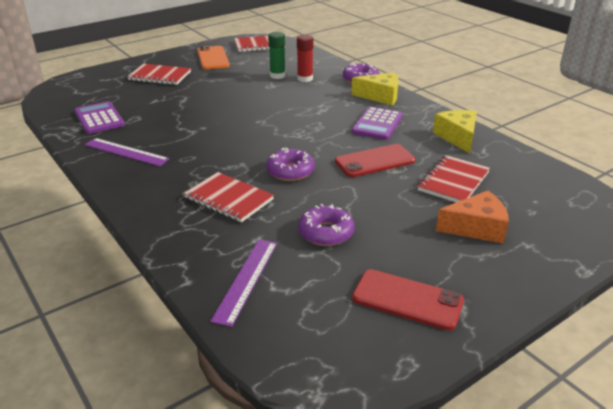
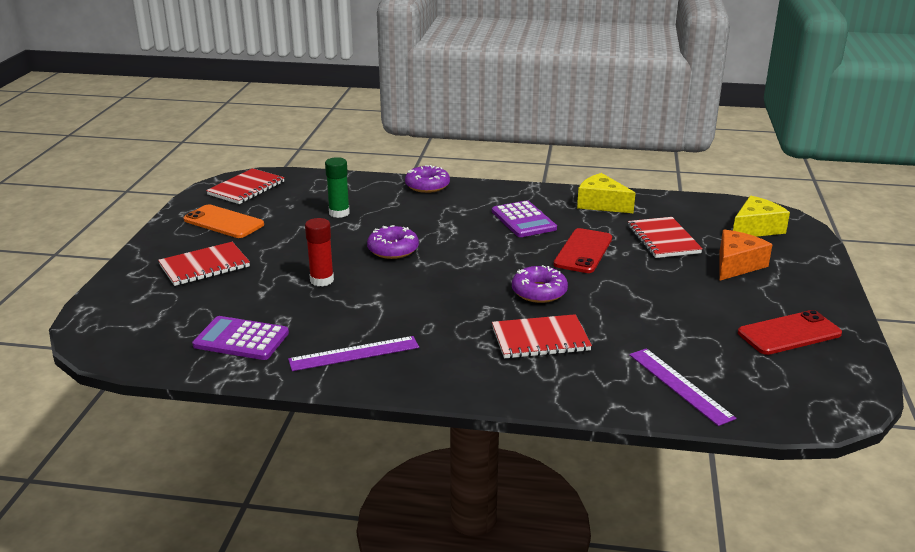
camera: 45 degrees left, 5 degrees down
red glue stick [297,34,313,82] -> red glue stick moved to [305,218,334,286]
purple donut [298,204,355,246] -> purple donut moved to [367,225,419,259]
yellow cheese [351,72,399,105] -> yellow cheese moved to [733,196,790,237]

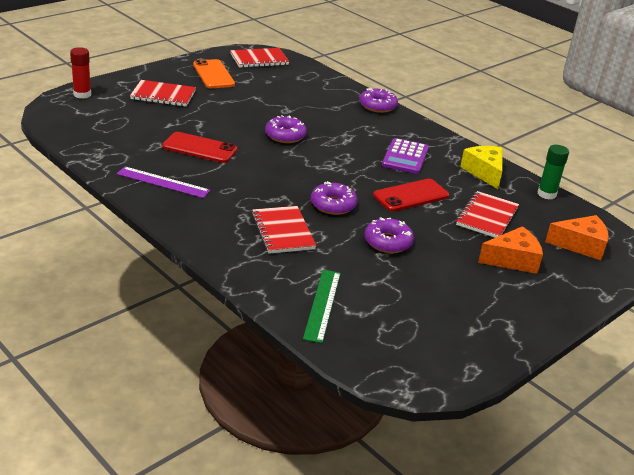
camera: 35 degrees right, 5 degrees up
purple calculator [192,316,289,360] -> none
red glue stick [305,218,334,286] -> red glue stick moved to [70,47,91,99]
green glue stick [325,157,350,218] -> green glue stick moved to [538,145,569,199]
red notebook [492,314,592,359] -> red notebook turned 45 degrees clockwise [252,206,316,254]
purple ruler [629,348,736,426] -> green ruler [303,270,341,343]
yellow cheese [733,196,790,237] -> orange cheese [545,215,609,260]
red phone [738,310,842,355] -> red phone moved to [162,132,238,163]
none -> purple donut [364,217,414,253]

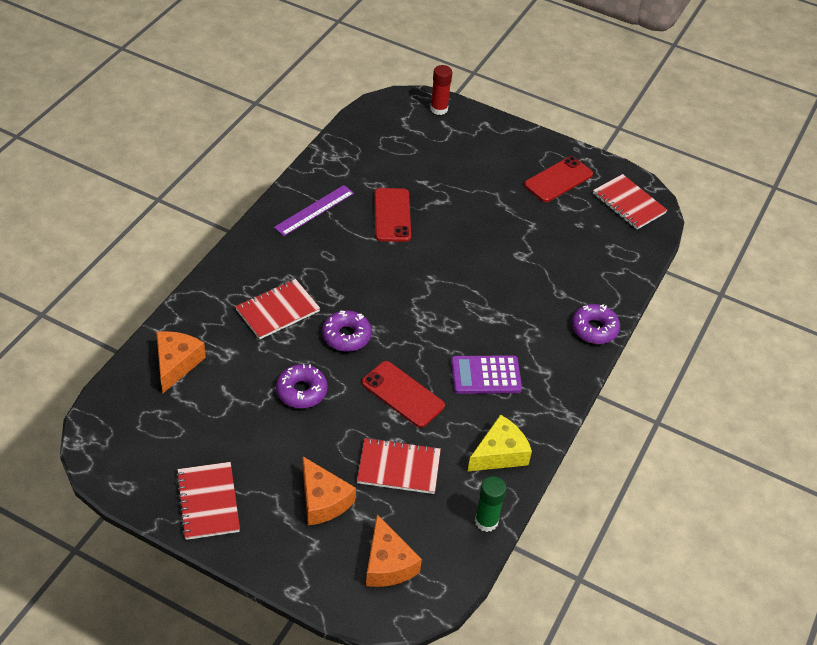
camera: 70 degrees right, 15 degrees up
purple ruler [117,167,211,198] -> purple ruler turned 45 degrees clockwise [274,185,354,236]
red notebook [130,80,196,107] -> red notebook moved to [176,462,240,540]
orange phone [193,59,235,88] -> red phone [524,156,593,202]
purple donut [265,115,307,143] -> none
green ruler [303,270,341,343] -> orange cheese [156,331,206,393]

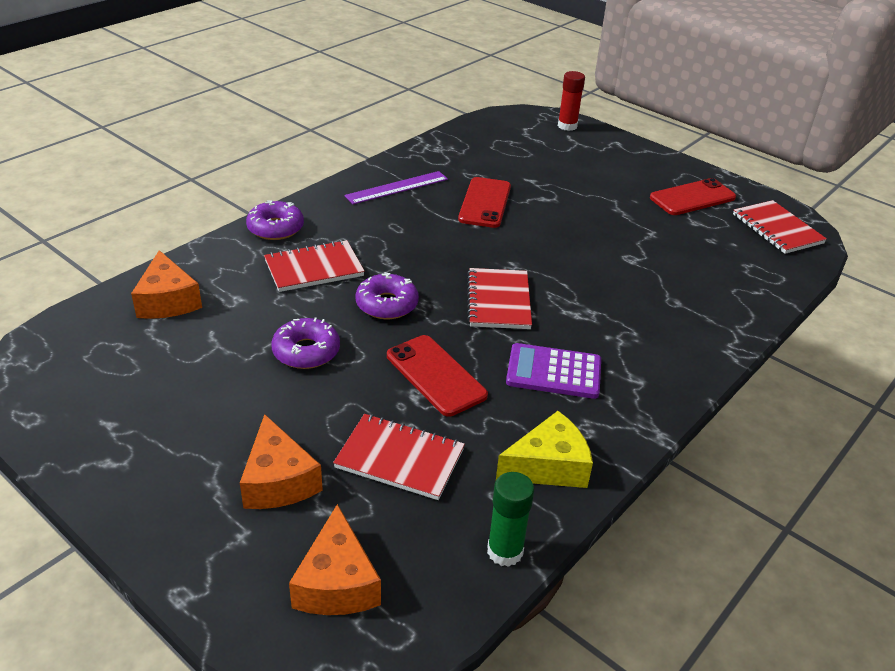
camera: 15 degrees right, 10 degrees down
orange cheese [156,331,206,393] -> orange cheese turned 135 degrees clockwise [131,250,202,319]
red notebook [176,462,240,540] -> red notebook moved to [467,268,532,329]
purple donut [572,304,620,344] -> purple donut moved to [246,200,304,240]

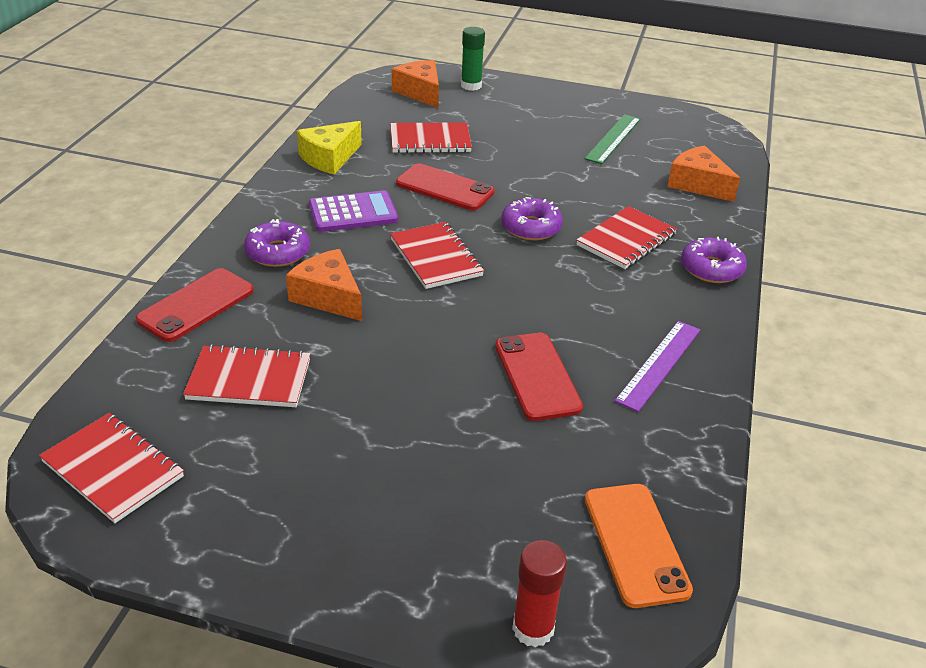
camera: 155 degrees right, 0 degrees up
orange cheese [240,414,323,509] -> orange cheese moved to [286,249,362,321]
purple donut [271,318,340,369] -> purple donut moved to [244,219,310,267]
green glue stick [487,472,534,567] -> green glue stick moved to [461,27,485,91]
red phone [650,178,736,215] -> red phone moved to [136,268,254,342]
none -> red notebook [183,344,310,407]
none -> green ruler [585,114,640,164]
none -> orange phone [585,484,693,608]

